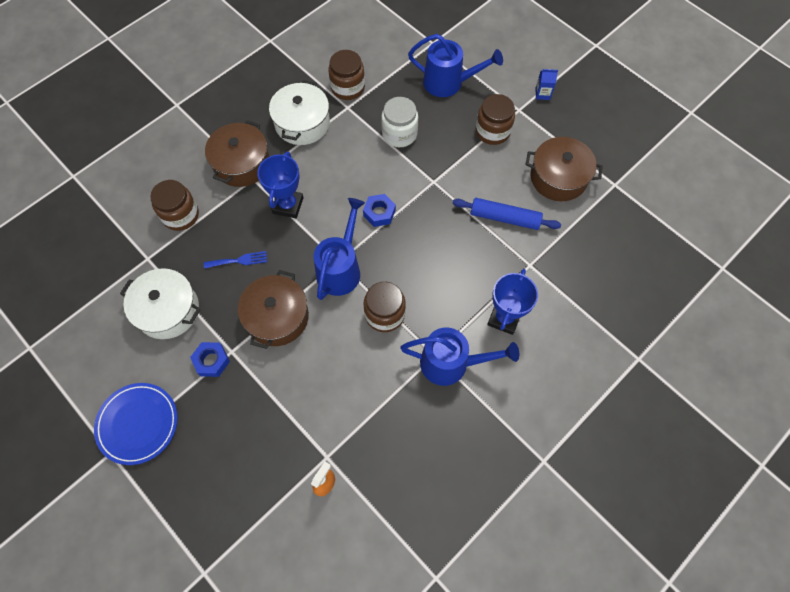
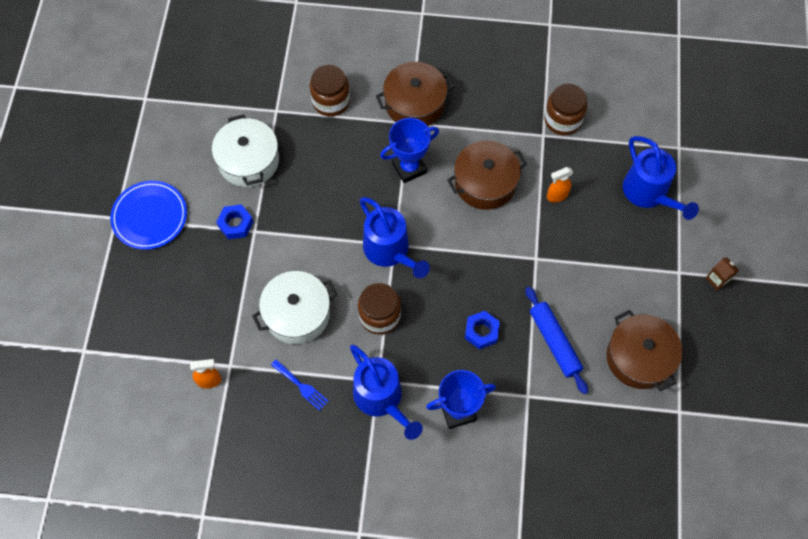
camera: 50 degrees right, 0 degrees up
blue fork [204,251,267,269] -> blue fork moved to [271,359,328,411]
brown pot [238,270,309,349] -> brown pot moved to [447,140,527,210]
white pot [269,80,330,145] -> white pot moved to [252,271,337,344]
blue watering can [313,198,365,300] -> blue watering can turned 75 degrees clockwise [360,197,430,278]
blue nut [363,194,396,227] -> blue nut moved to [465,311,500,350]
white jar [381,97,418,147] -> orange spray bottle [547,167,573,202]
brown jar [476,94,515,145] -> none
blue carton [536,69,558,100] -> brown carton [706,257,739,291]

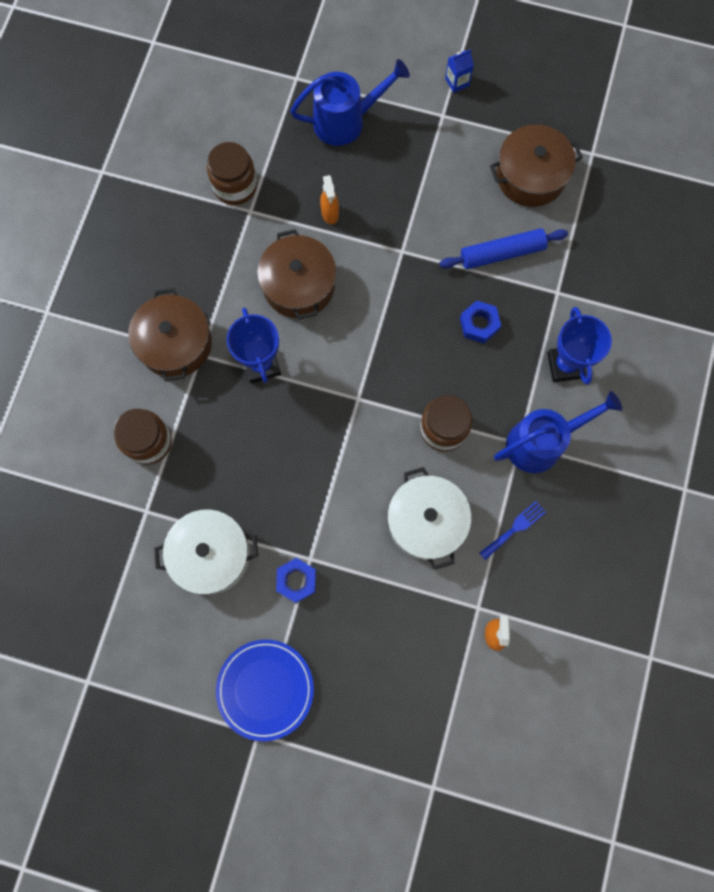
camera: 80 degrees left, 10 degrees up
blue watering can [360,197,430,278] -> none
brown carton [706,257,739,291] -> blue carton [445,49,474,93]

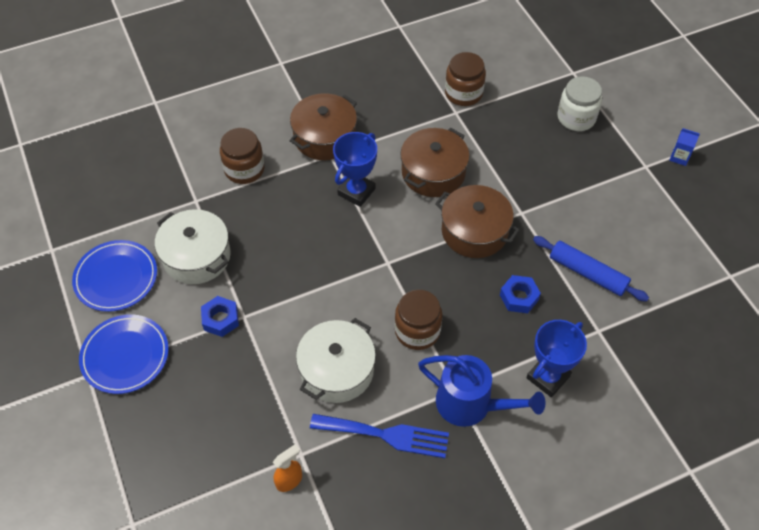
camera: 50 degrees right, 20 degrees down
blue watering can [290,59,410,146] -> white jar [557,76,602,131]
orange spray bottle [320,175,339,224] -> none
blue fork [480,501,546,560] -> blue fork [310,414,449,458], size x1.76
brown pot [490,125,583,207] -> brown pot moved to [435,185,520,258]
none -> blue plate [72,240,157,312]

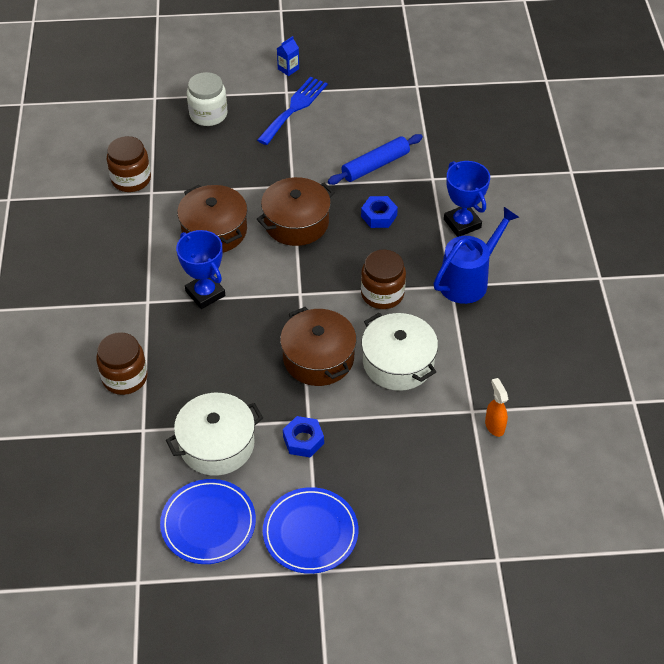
camera: 70 degrees left, 5 degrees down
brown pot [290,93,357,160] -> brown pot moved to [280,307,357,386]
blue fork [310,414,449,458] -> blue fork moved to [257,77,328,145]

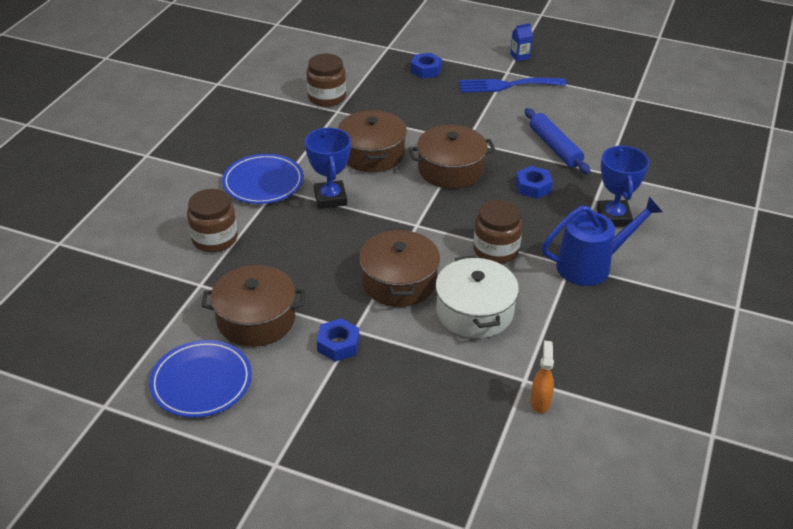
camera: 25 degrees right, 10 degrees down
white pot [166,393,263,476] -> brown pot [201,265,305,347]
white jar [187,72,228,126] -> blue nut [411,53,442,79]
blue fork [257,77,328,145] -> blue fork turned 150 degrees counterclockwise [459,78,566,93]
blue plate [263,487,358,574] -> blue plate moved to [222,154,304,204]
blue rolling pin [328,134,423,185] -> blue rolling pin turned 75 degrees clockwise [525,108,591,174]

